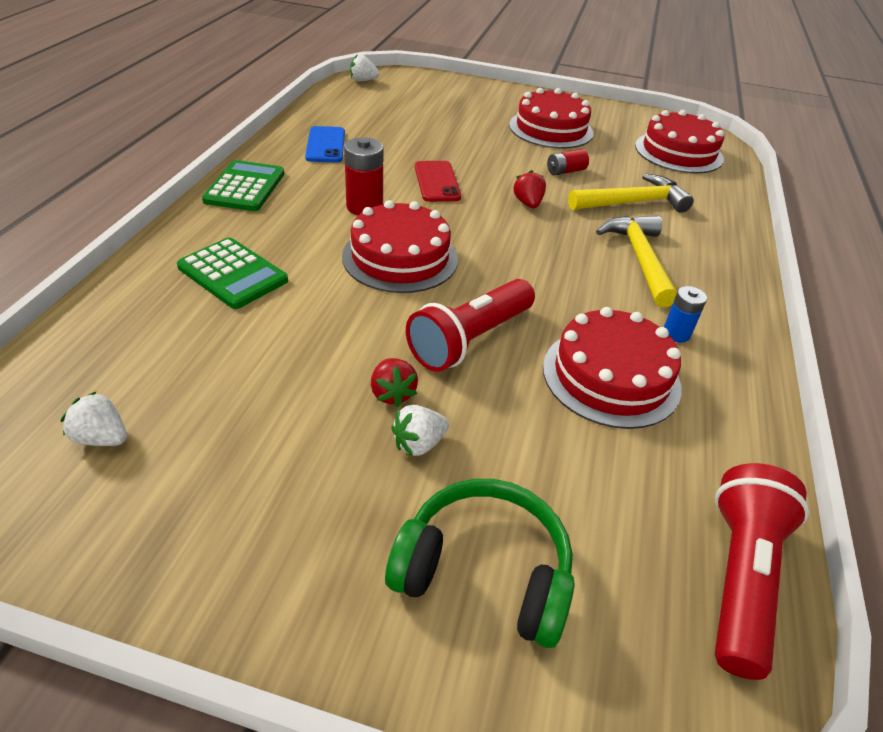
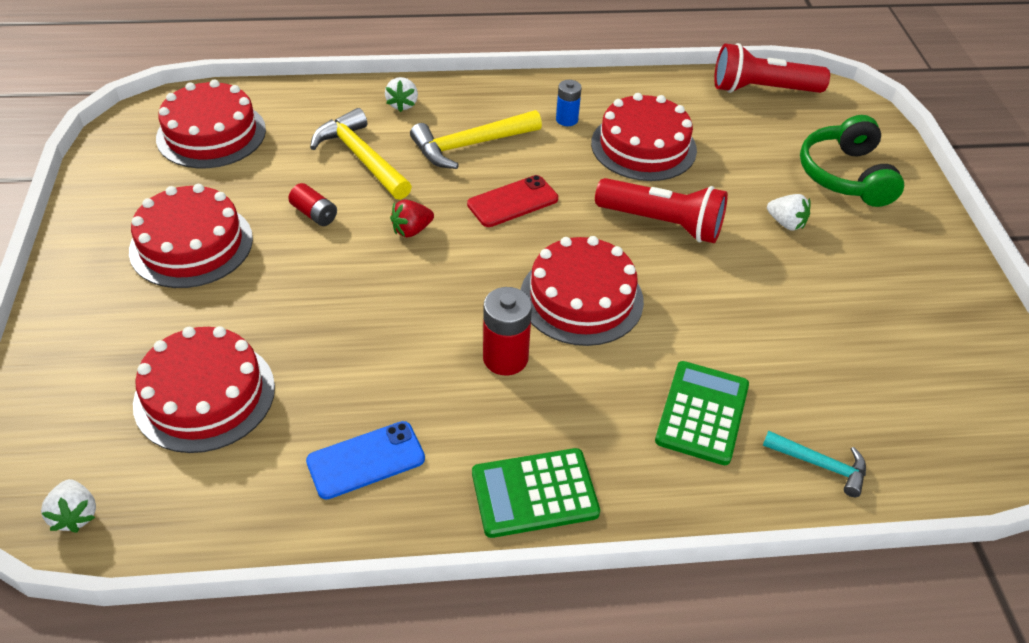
camera: 110 degrees left, 5 degrees up
white strawberry [61,391,127,446] -> white strawberry moved to [385,77,418,112]
red strawberry [371,358,418,407] -> none
red phone [415,161,461,202] -> red phone moved to [467,175,558,227]
none -> red cake [133,326,275,453]
none -> turquoise hammer [763,430,866,497]

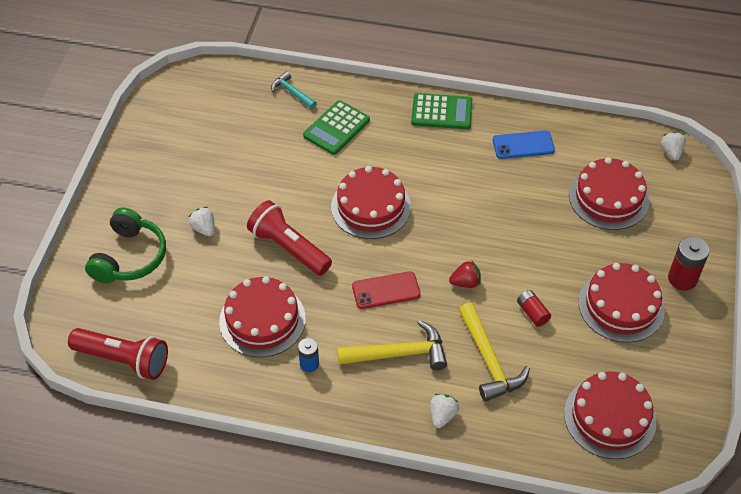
camera: 160 degrees left, 5 degrees up
red battery [483,287,532,375] -> red battery moved to [668,237,709,291]

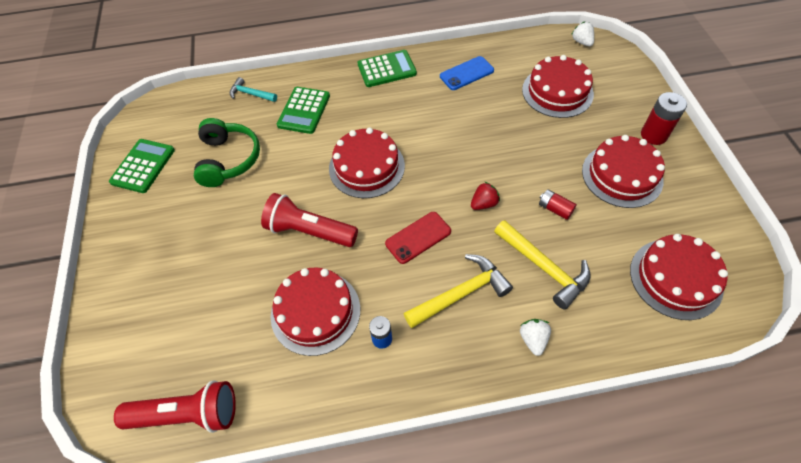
camera: 20 degrees left, 5 degrees up
green headphones [85,207,166,283] -> green headphones moved to [194,118,260,187]
white strawberry [189,207,215,237] -> none
none -> green calculator [109,139,175,193]

